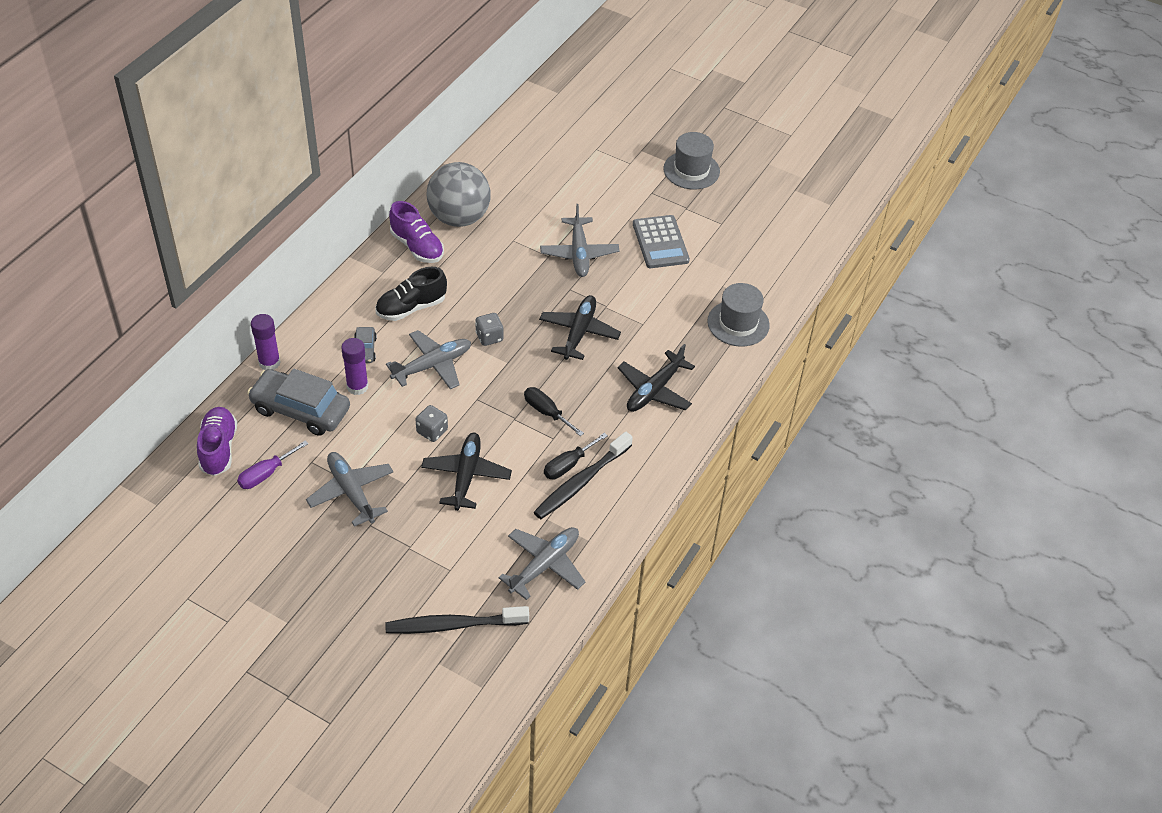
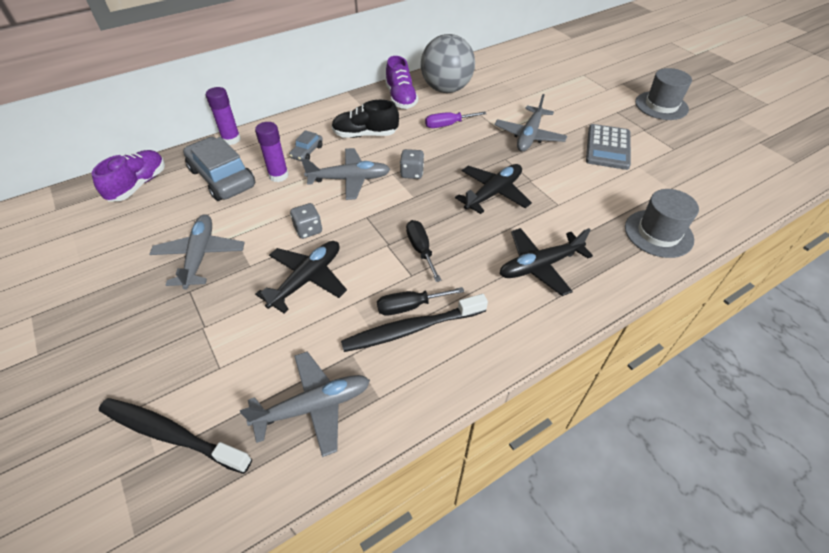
camera: 30 degrees right, 0 degrees up
purple screwdriver [237,440,308,489] -> purple screwdriver moved to [425,111,486,128]

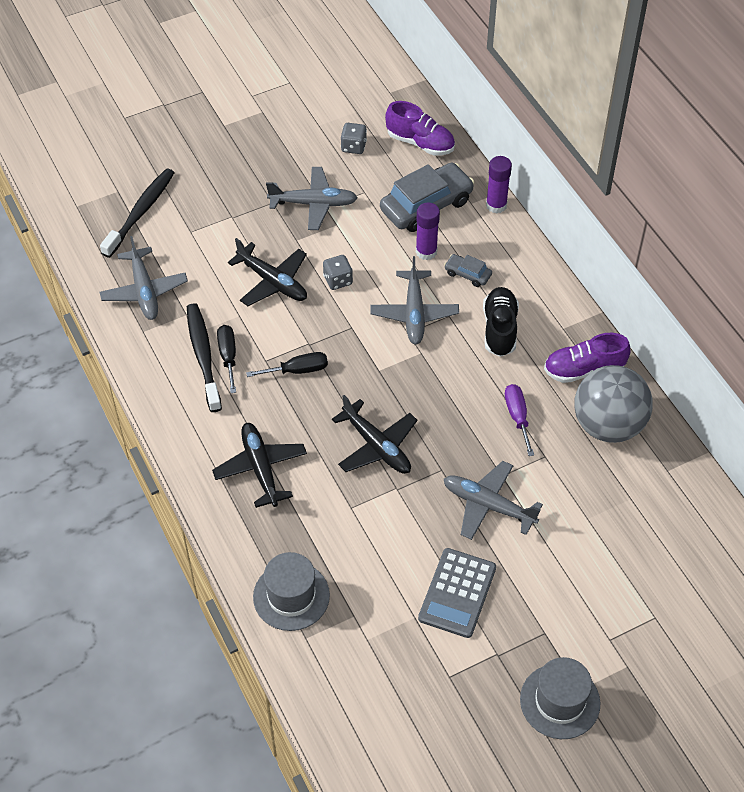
camera: 95 degrees right, 5 degrees up
grey dice [400,149,424,179] -> grey dice moved to [341,123,367,154]
grey calculator [586,124,631,170] -> grey calculator turned 90 degrees counterclockwise [418,548,496,638]

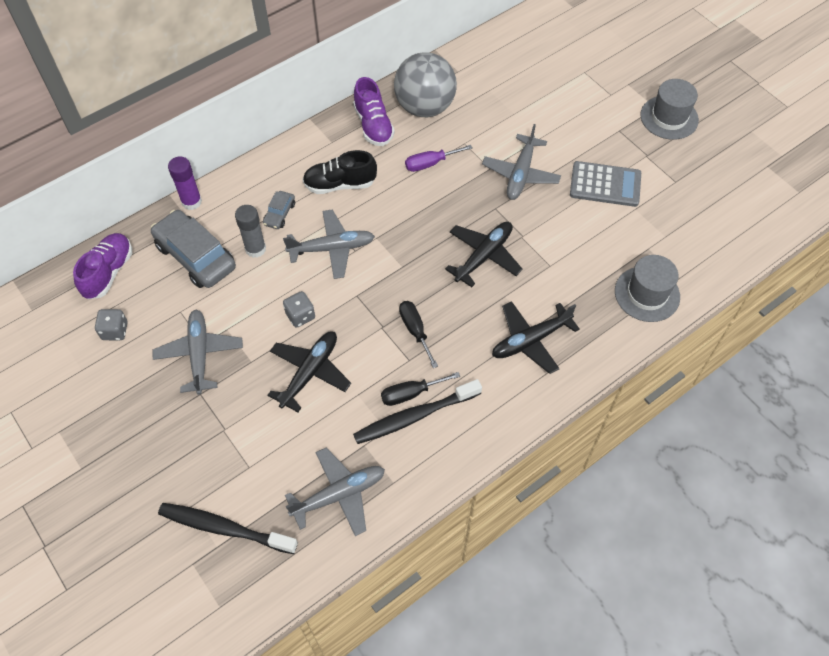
camera: 100 degrees left, 5 degrees up
purple glue stick [416,203,440,260] -> grey glue stick [235,205,266,258]

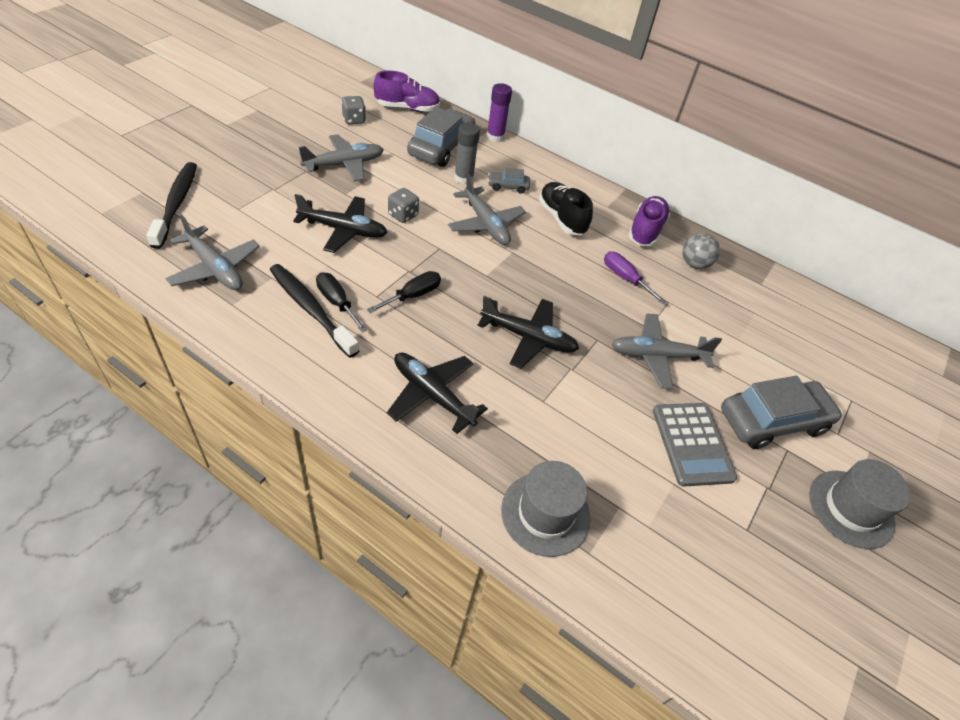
camera: 65 degrees right, 10 degrees down
purple shoe [353,77,395,146] -> purple shoe turned 150 degrees clockwise [628,196,670,246]
grey ball [394,52,457,117] -> grey ball [682,233,720,269], size x0.51
none -> grey car [721,376,843,449]

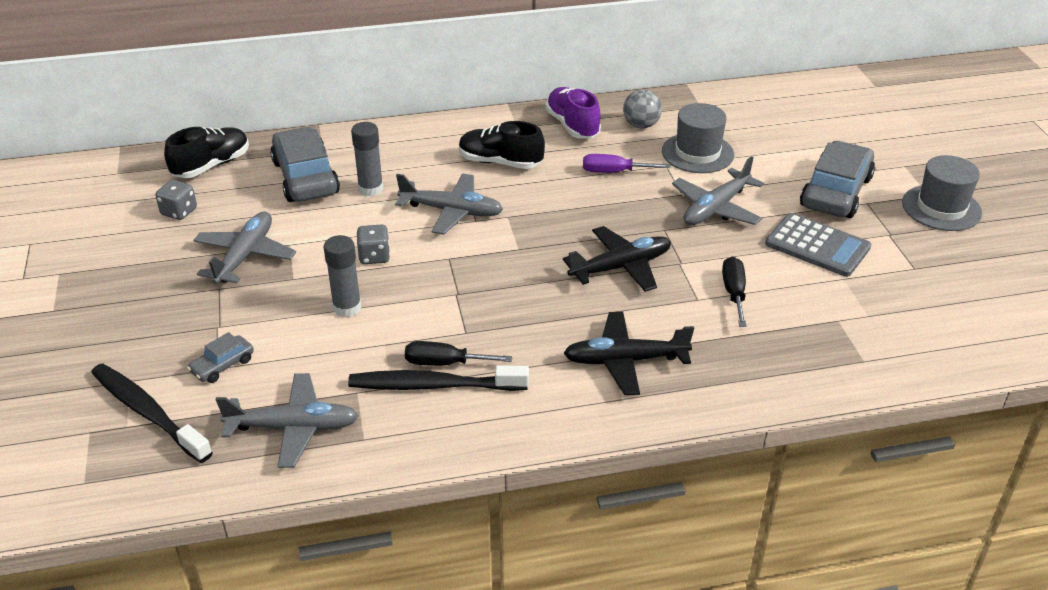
camera: 40 degrees left, 10 degrees down
black plane [293,194,388,253] -> grey glue stick [324,235,362,317]
black screwdriver [367,271,441,313] -> black screwdriver moved to [722,257,747,327]
purple shoe [373,70,440,112] -> black shoe [164,127,249,178]
purple glue stick [486,83,512,142] -> none
grey car [488,167,530,194] -> grey car moved to [187,332,254,383]
grey hat [501,461,591,557] -> grey hat moved to [662,103,734,173]

